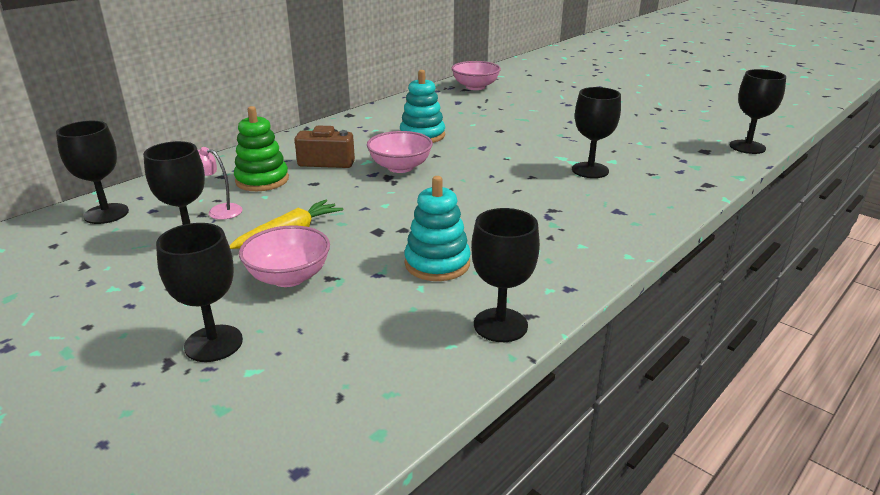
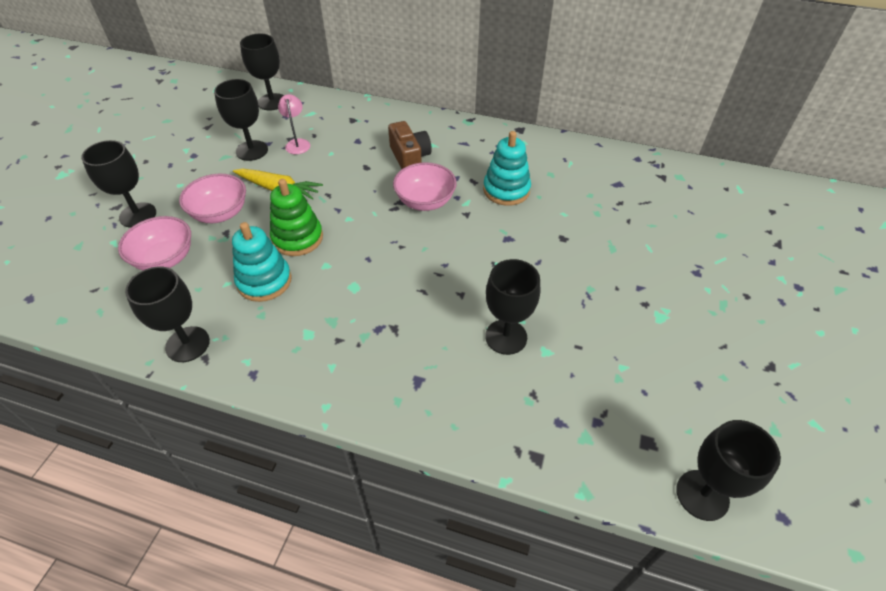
camera: 65 degrees right, 20 degrees up
green stacking toy [234,106,289,191] -> green stacking toy moved to [270,179,323,256]
pink bowl [452,61,501,90] -> pink bowl moved to [118,216,191,270]

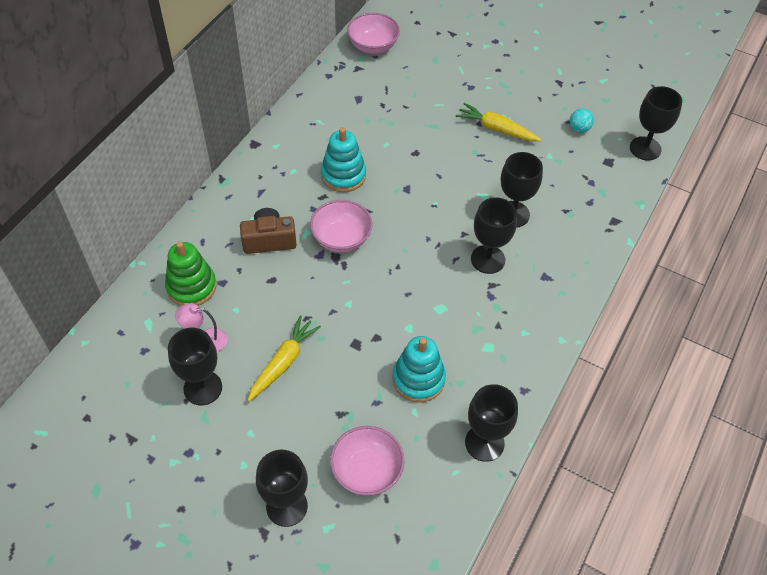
camera: 80 degrees left, 5 degrees up
pink bowl [179,174,246,223] -> pink bowl moved to [347,13,400,54]
black goblet [240,34,284,110] -> black goblet moved to [471,197,517,274]
green stacking toy [270,179,323,256] -> green stacking toy moved to [165,241,216,306]
none -> yellow carrot [456,103,542,141]
none -> turquoise ball [570,109,594,133]

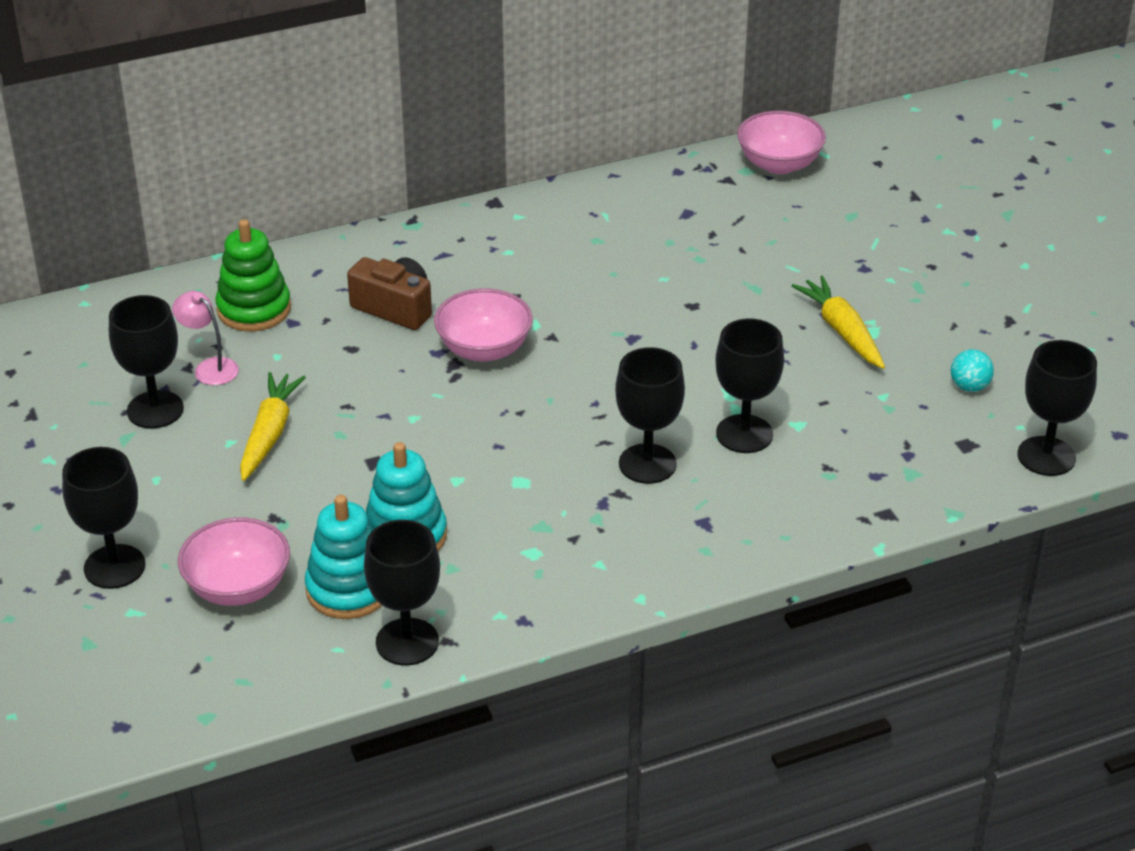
camera: 40 degrees right, 15 degrees down
yellow carrot [248,315,321,401] -> yellow carrot turned 60 degrees counterclockwise [240,372,306,481]
turquoise stacking toy [321,127,366,192] -> turquoise stacking toy moved to [305,495,382,619]

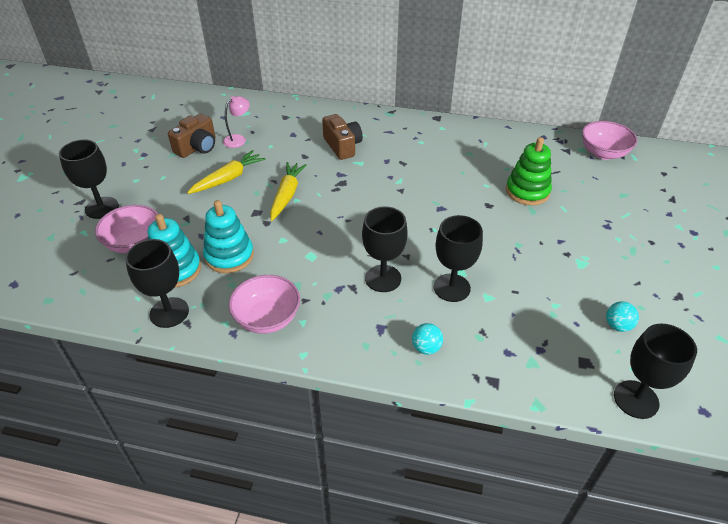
camera: 35 degrees right, 5 degrees up
black goblet [109,295,184,429] -> brown camera [168,114,215,158]
pink lamp [172,291,239,385] -> pink lamp turned 60 degrees clockwise [223,96,250,148]
green stacking toy [215,219,291,331] -> green stacking toy moved to [506,137,552,205]
pink bowl [434,289,533,362] -> pink bowl moved to [229,275,300,334]
yellow carrot [791,276,885,369] -> yellow carrot moved to [270,162,307,221]
none -> turquoise ball [412,323,443,355]

